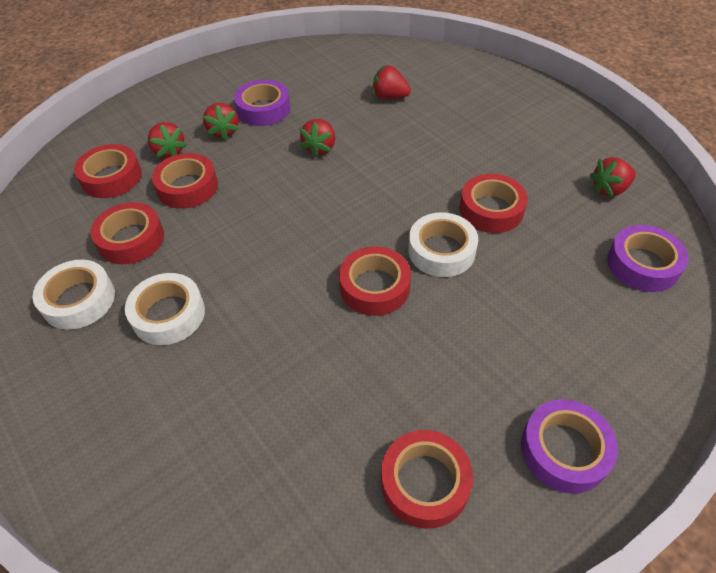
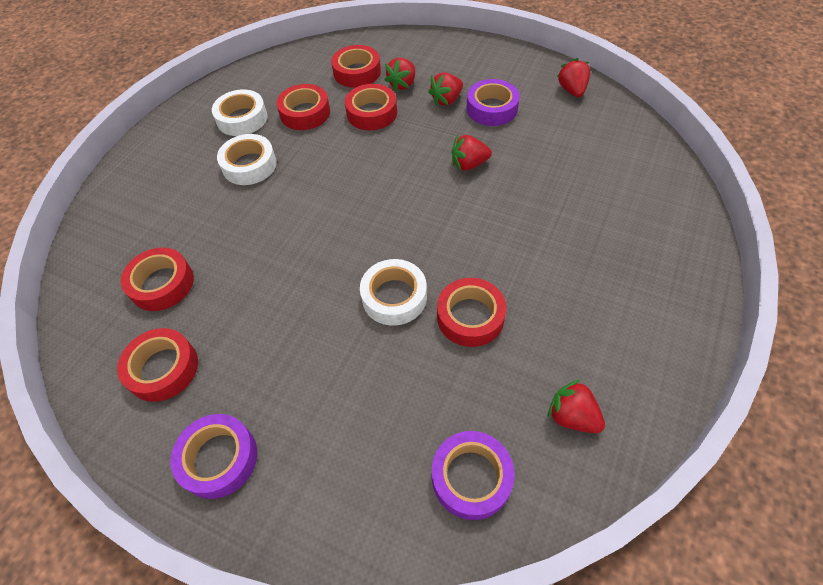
camera: 65 degrees right, 5 degrees up
red tape [339,246,411,316] -> red tape moved to [121,247,194,311]
red strawberry [372,65,411,99] -> red strawberry moved to [557,58,590,97]

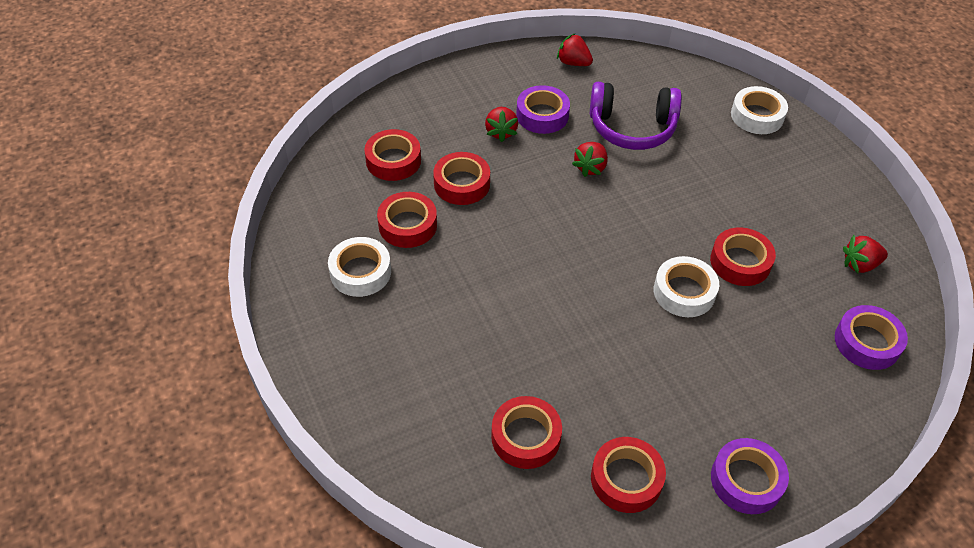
camera: 55 degrees left, 5 degrees down
white tape [217,134,277,185] -> white tape moved to [731,86,788,134]
red strawberry [385,58,415,92] -> none
none -> purple headphones [590,82,682,150]

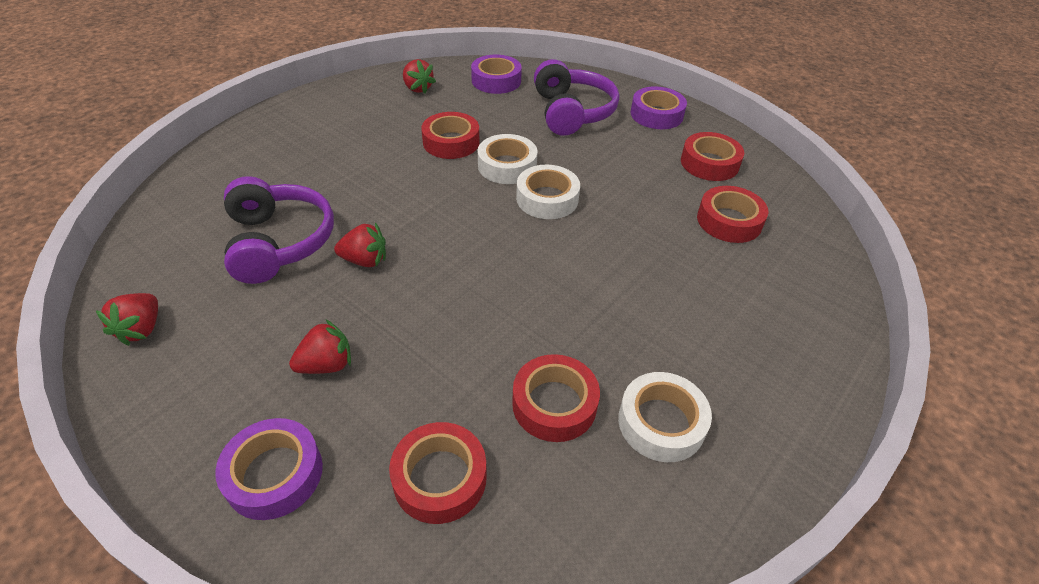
camera: 115 degrees left, 5 degrees down
red tape [433,152,490,205] -> none
purple tape [516,85,570,134] -> purple tape moved to [215,418,323,520]
white tape [731,86,788,134] -> white tape moved to [516,165,580,219]
none -> purple headphones [534,59,619,136]

